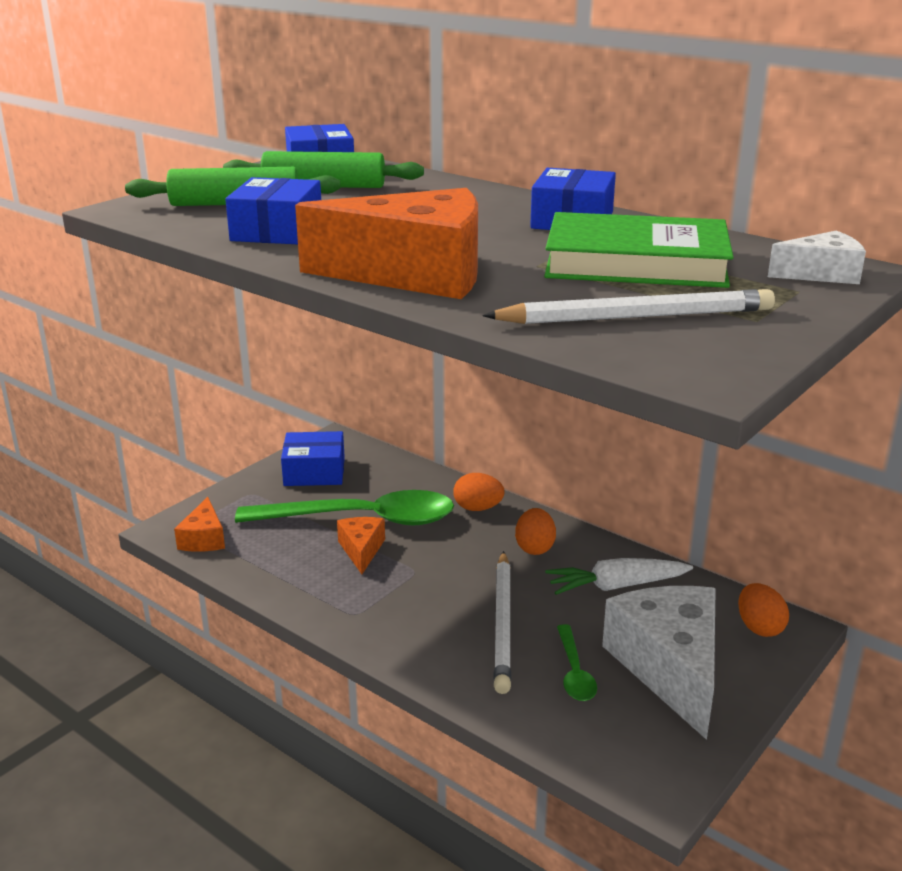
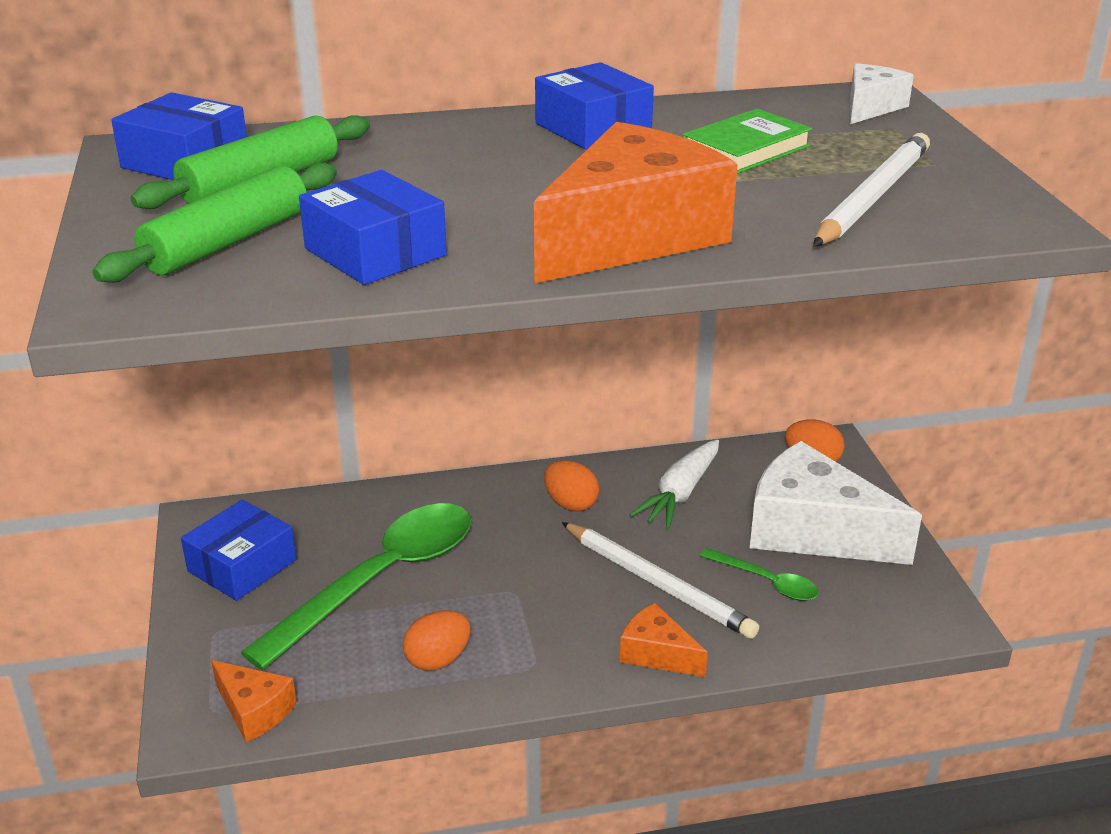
camera: 50 degrees left, 5 degrees up
orange cheese [337,517,385,574] -> orange cheese moved to [620,603,708,677]
orange egg [453,473,505,511] -> orange egg moved to [403,610,471,671]
green book [544,212,734,288] -> green book [683,109,812,174], size x0.59

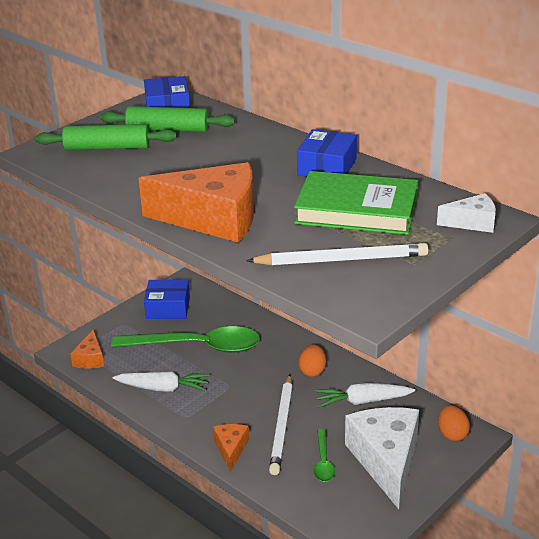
camera: 55 degrees right, 0 degrees up
blue box [299,170,447,285] -> none
orange egg [403,610,471,671] -> white carrot [113,371,210,392]
green book [683,109,812,174] -> green book [294,171,418,235], size x1.71

